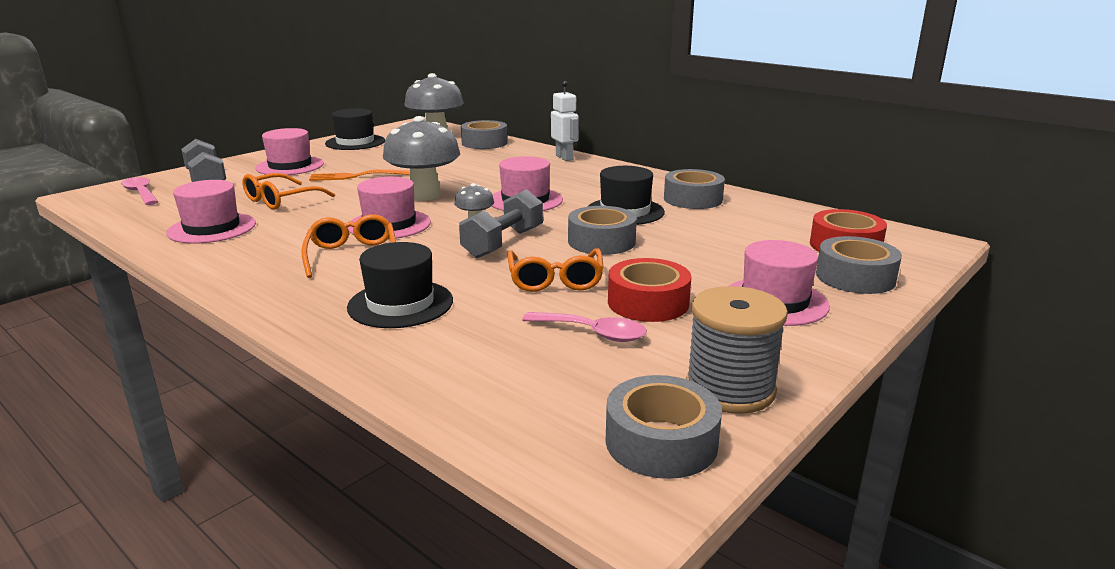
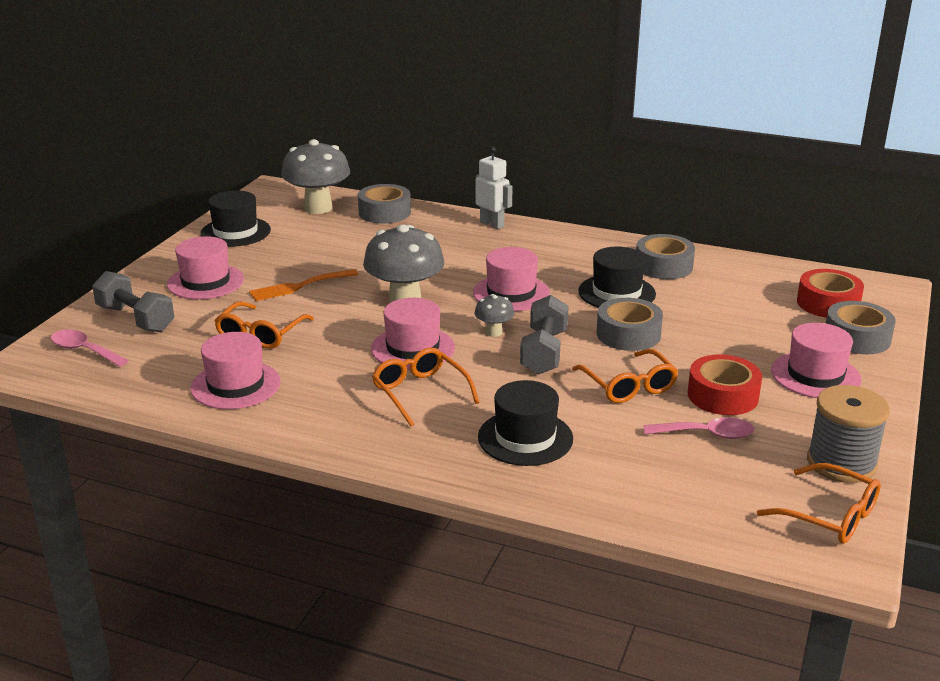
camera: 20 degrees left, 5 degrees up
grey tape [606,375,722,479] -> orange glasses [757,463,881,544]

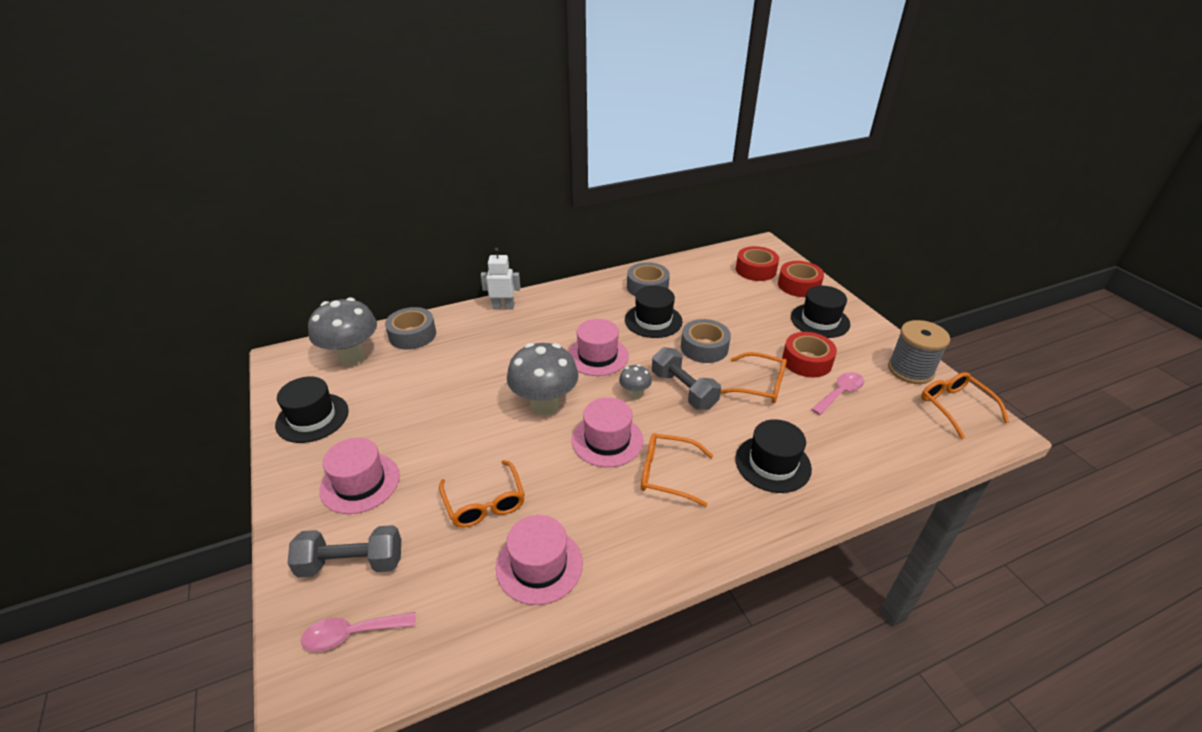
camera: 45 degrees left, 10 degrees up
orange fork [249,269,359,301] -> none
orange glasses [757,463,881,544] -> orange glasses turned 105 degrees counterclockwise [921,372,1009,439]
pink hat [771,323,862,398] -> black hat [791,286,850,338]
grey tape [826,301,895,355] -> red tape [778,261,824,297]

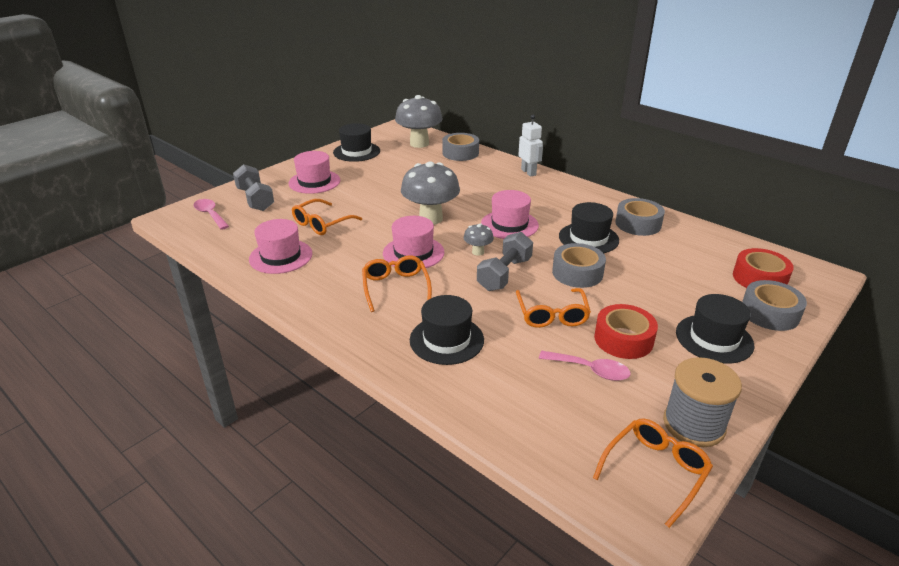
camera: 65 degrees right, 5 degrees down
red tape [778,261,824,297] -> grey tape [742,280,807,331]

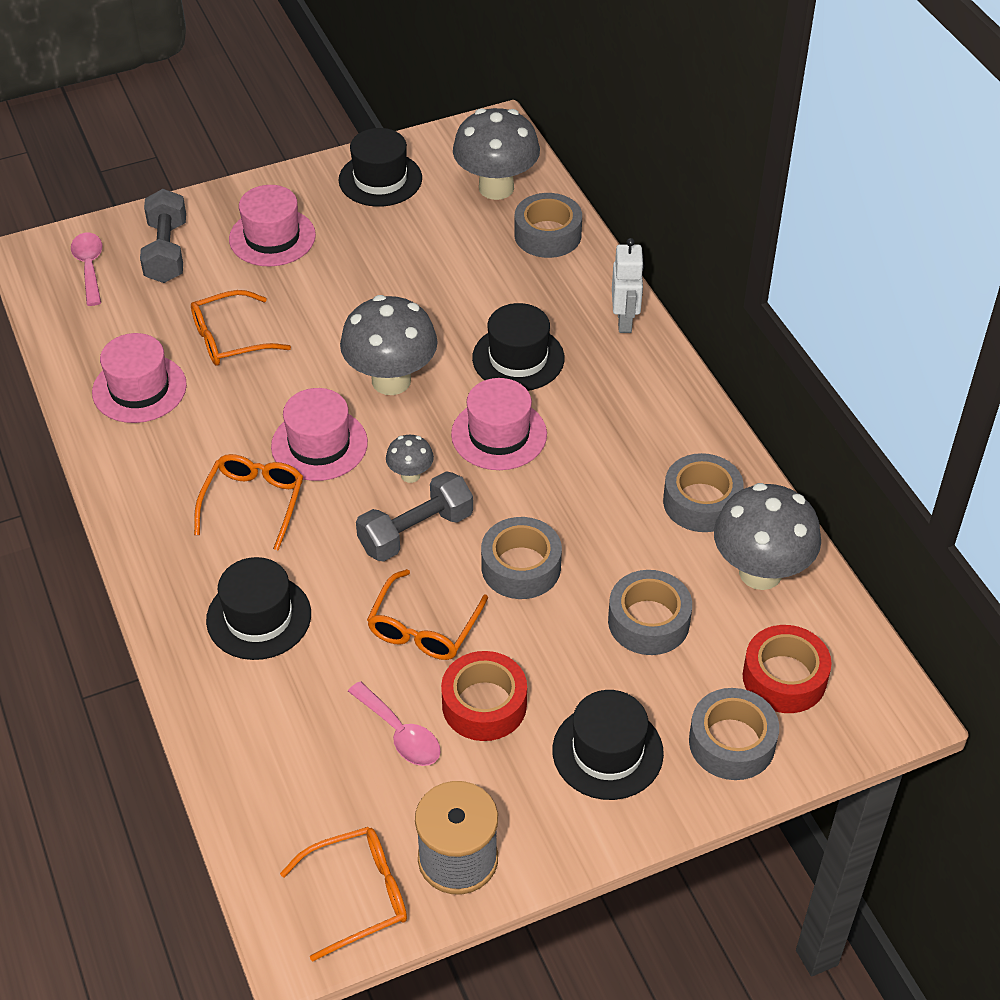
camera: 25 degrees right, 15 degrees up
black hat [559,202,619,253] -> black hat moved to [472,303,564,391]
none -> grey tape [608,570,692,655]
none -> grey mushroom [714,483,821,590]

